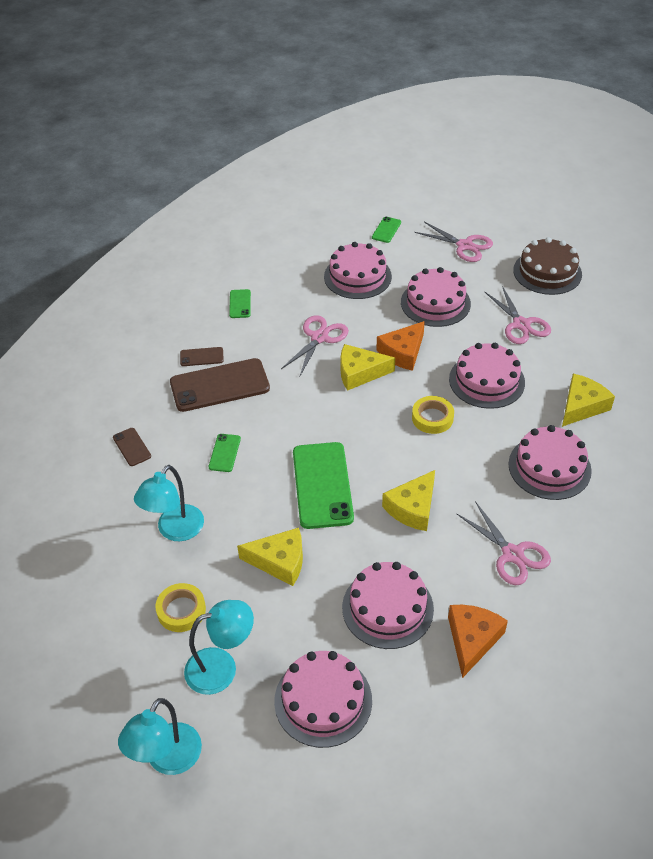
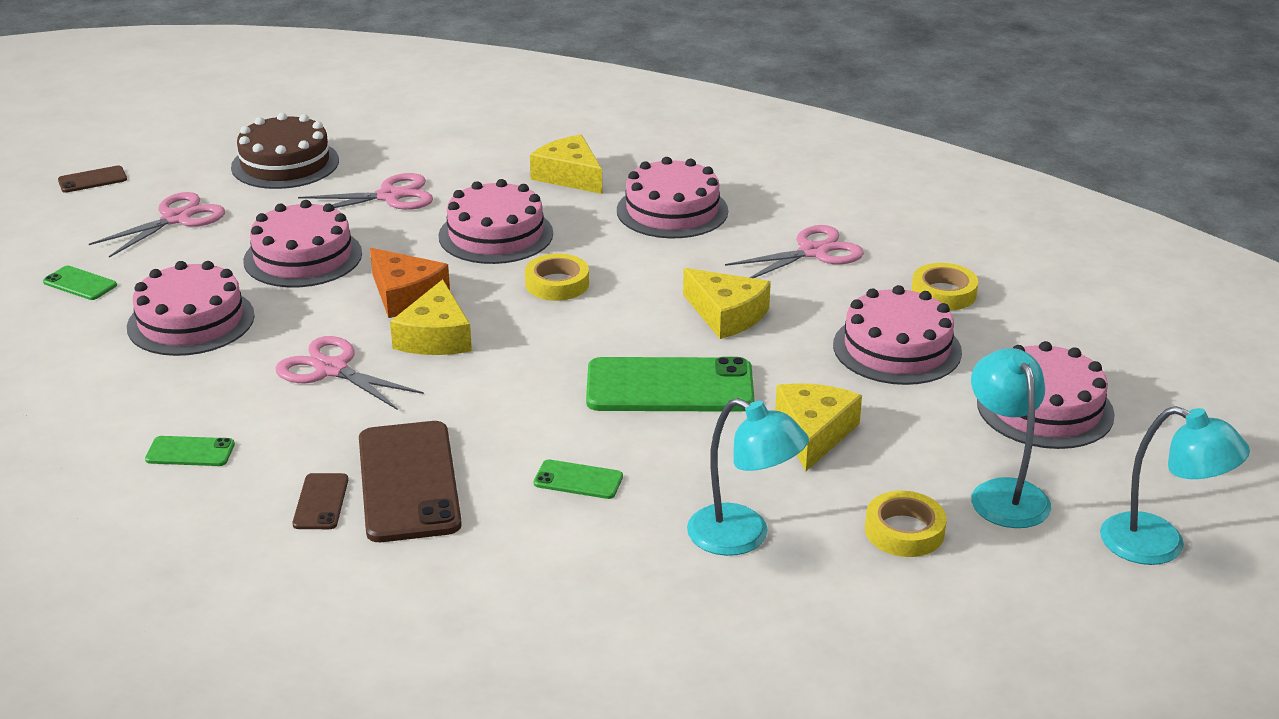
camera: 85 degrees left, 15 degrees down
brown phone [113,428,151,466] -> brown phone moved to [58,165,127,193]
orange cheese [448,605,508,678] -> yellow tape [912,263,978,310]

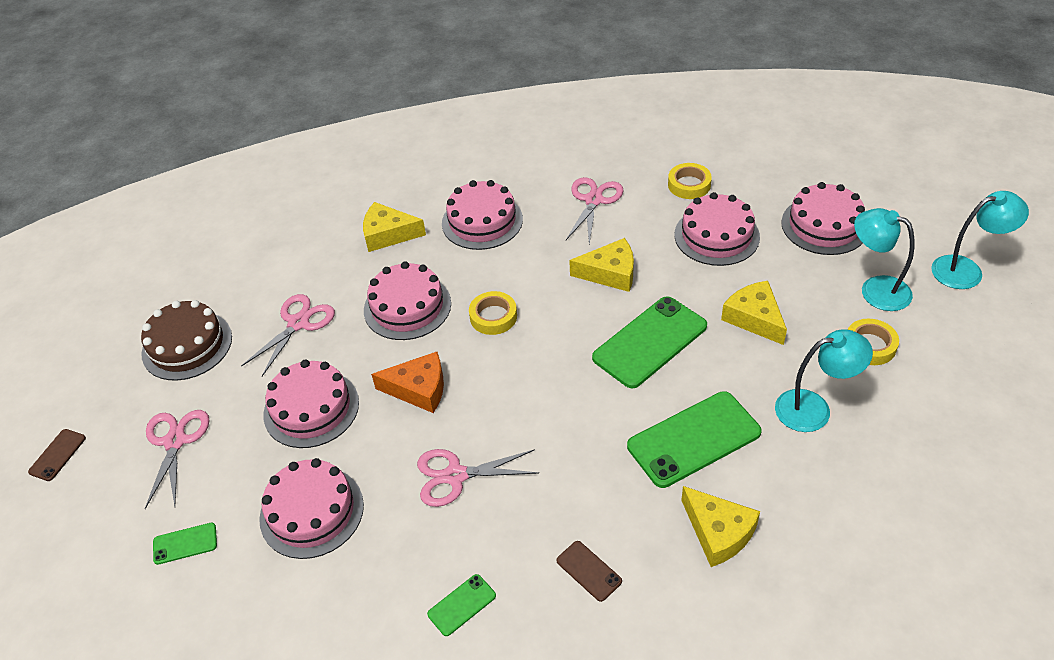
camera: 40 degrees left, 15 degrees up
brown phone [359,421,462,542] -> none
yellow cheese [390,279,472,355] -> yellow cheese moved to [681,486,760,567]
green phone [534,459,623,499] -> green phone [627,391,762,488], size x2.14

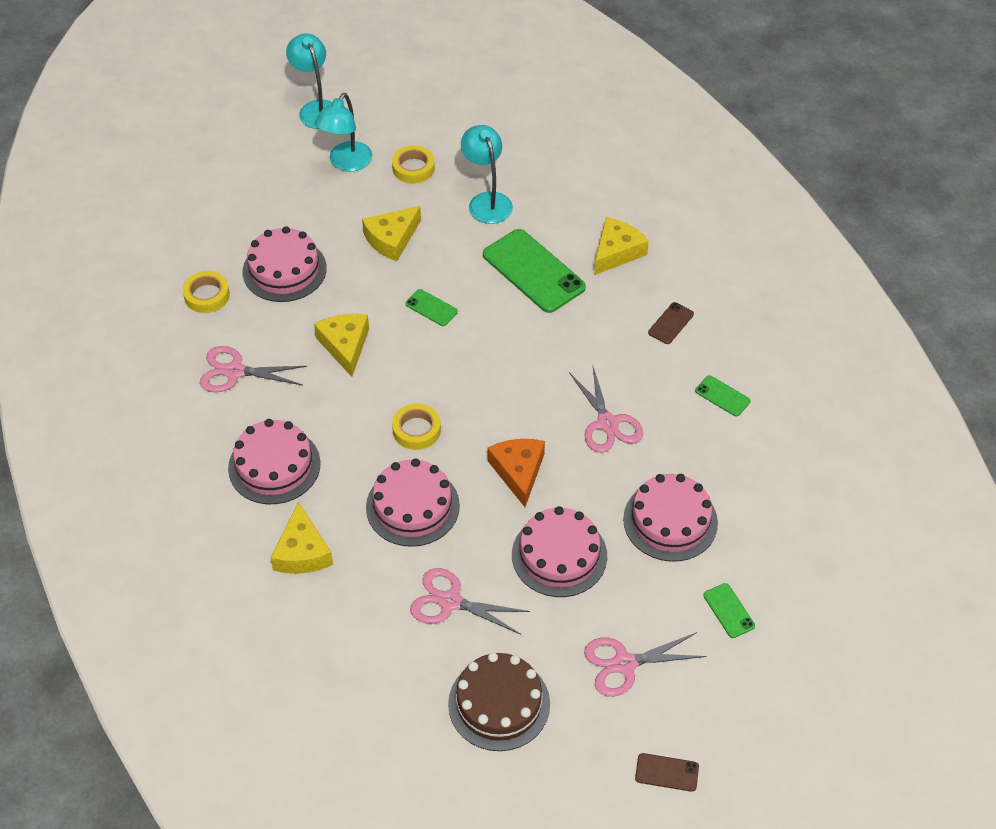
camera: 105 degrees left, 5 degrees up
green phone [592,296,707,389] -> green phone [405,289,458,326], size x0.47
pink cake [781,182,865,255] -> none

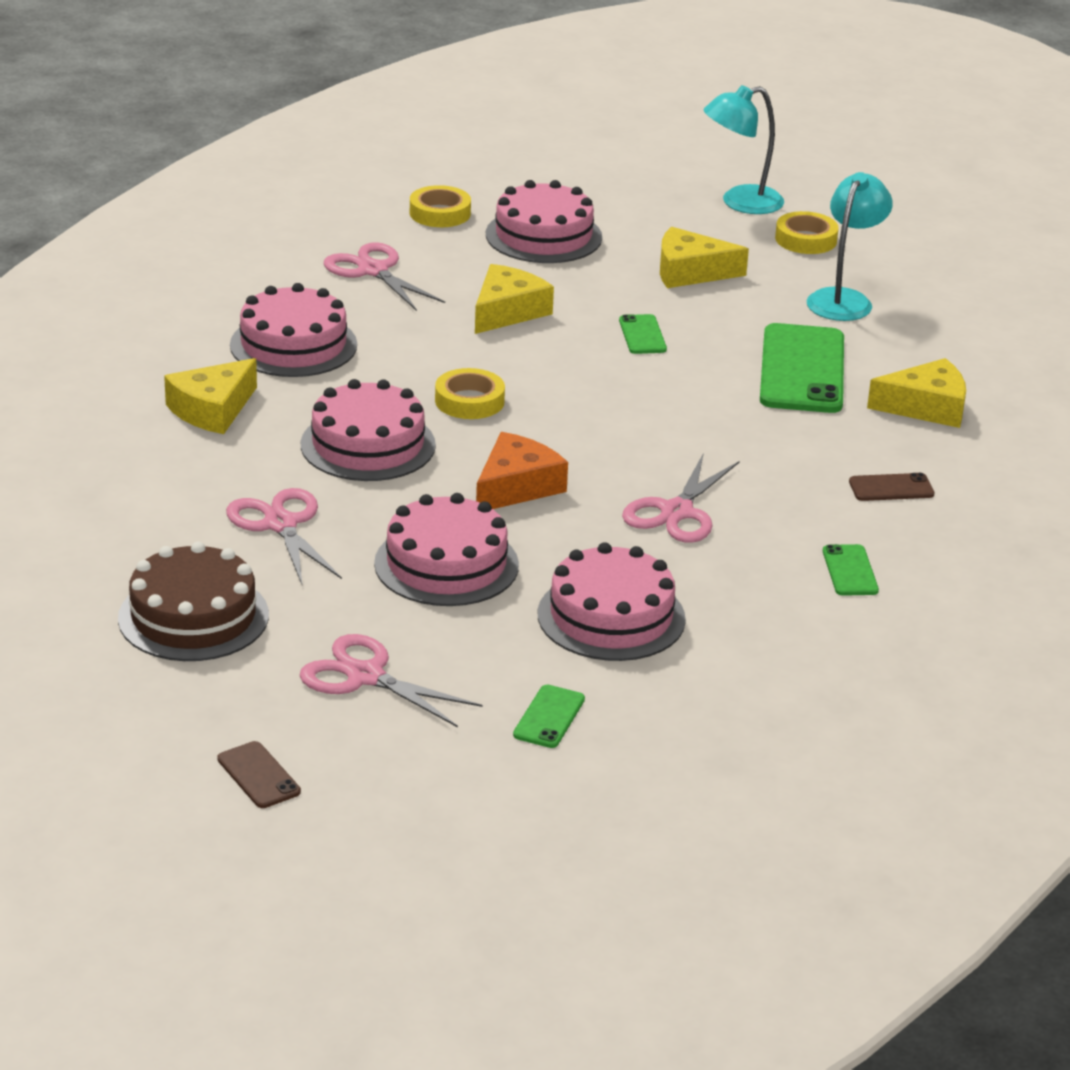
camera: 45 degrees right, 20 degrees down
turquoise lamp [286,33,333,129] -> none

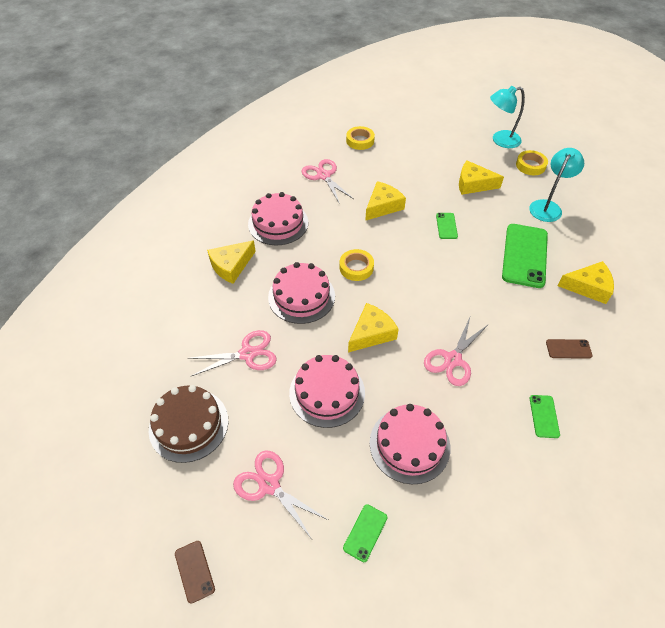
camera: 10 degrees right, 20 degrees up
pink scissors [226,488,342,584] -> pink scissors turned 90 degrees clockwise [188,330,277,376]
orange cheese [476,432,568,509] -> yellow cheese [348,303,399,352]
pink cake [486,180,602,263] -> none

